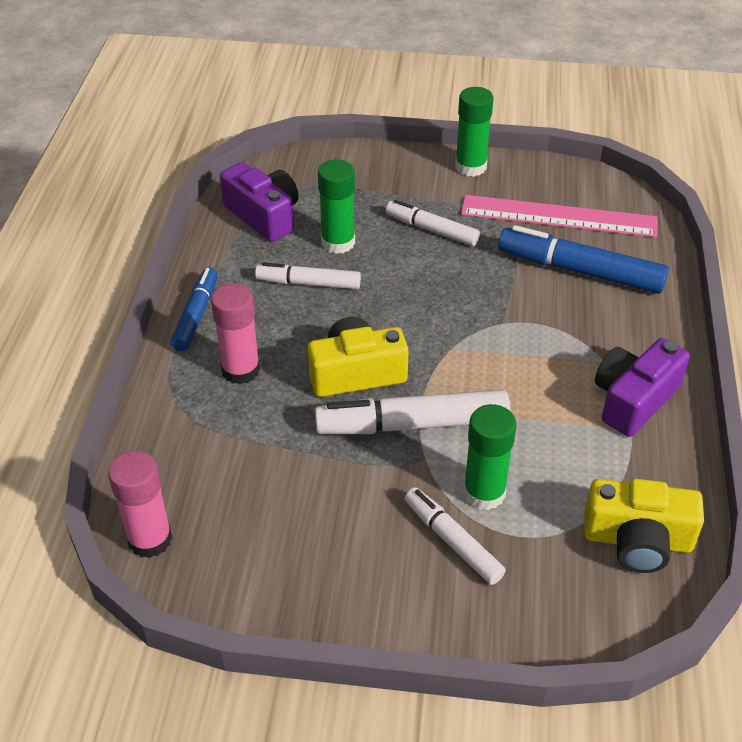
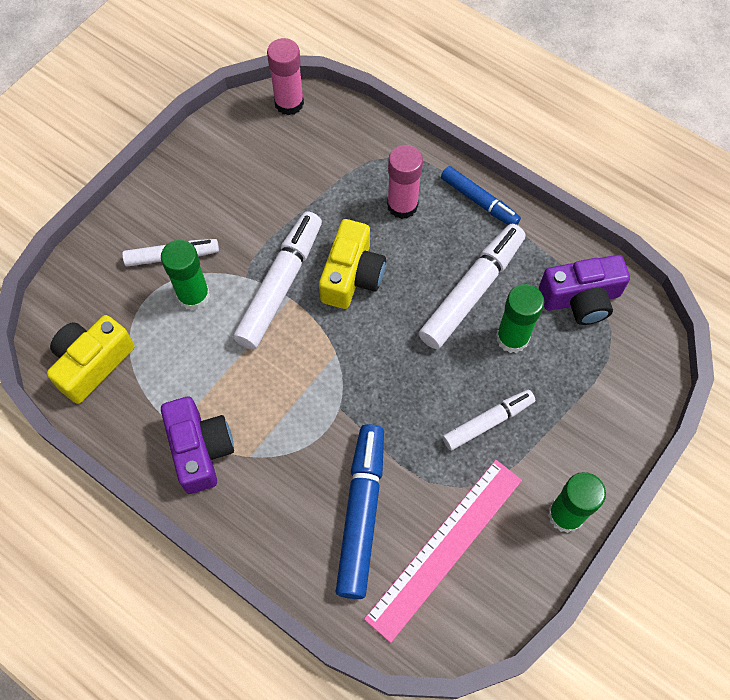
camera: 120 degrees right, 20 degrees up
white marker [255,262,361,289] -> white marker [419,224,526,349], size x1.62
blue marker [498,225,669,294] -> blue marker turned 45 degrees counterclockwise [336,424,384,599]

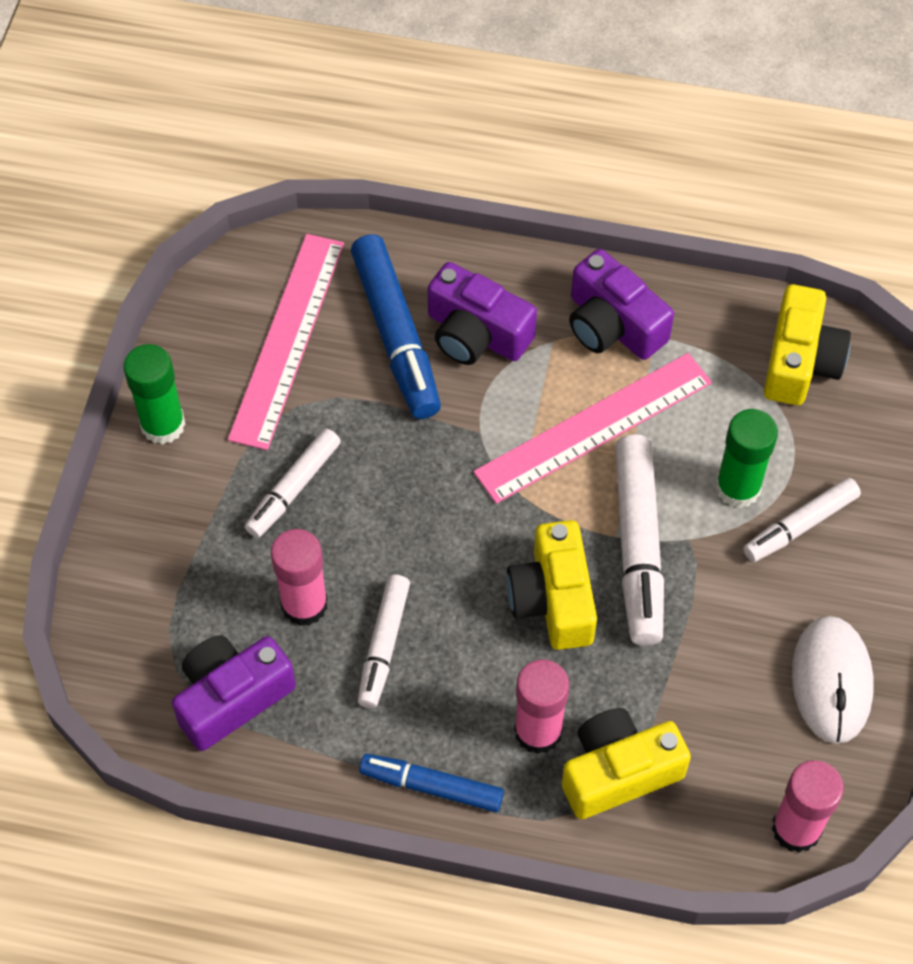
camera: 155 degrees right, 5 degrees down
white marker [419,224,526,349] -> white marker [358,574,410,708], size x0.62
green glue stick [496,284,544,353] -> pink glue stick [271,529,328,626]
none -> purple camera [427,262,537,365]
none -> pink ruler [473,353,712,504]
none -> yellow camera [562,708,691,819]
none -> white mouse [792,616,874,744]

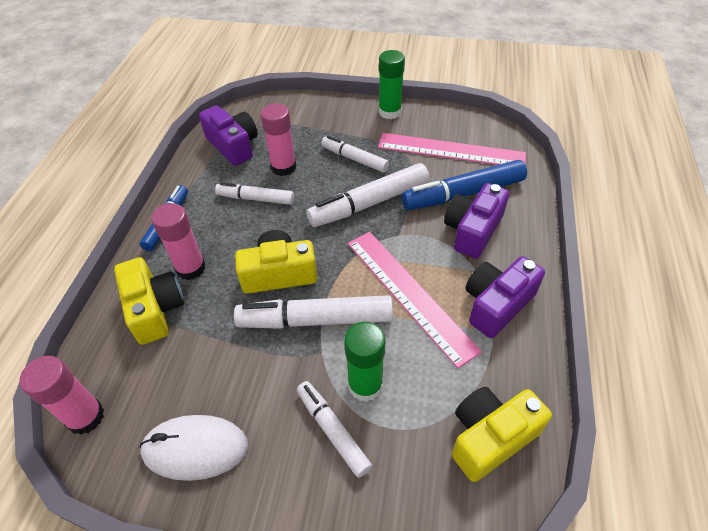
camera: 90 degrees right, 10 degrees down
yellow camera [764,284,851,405] -> yellow camera turned 135 degrees clockwise [452,387,552,482]
none -> white marker [307,163,429,227]

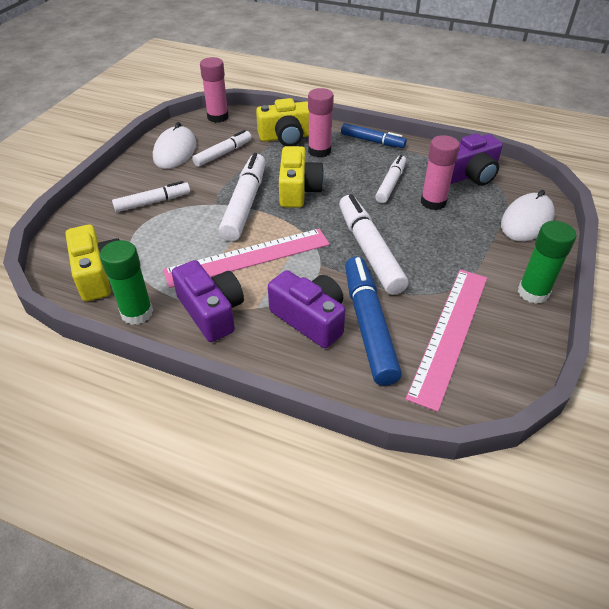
camera: 100 degrees right, 5 degrees down
white marker [321,136,389,172] -> white marker moved to [192,130,252,167]
green glue stick [344,322,386,402] -> green glue stick moved to [100,240,153,325]
none -> white mouse [501,190,555,241]

